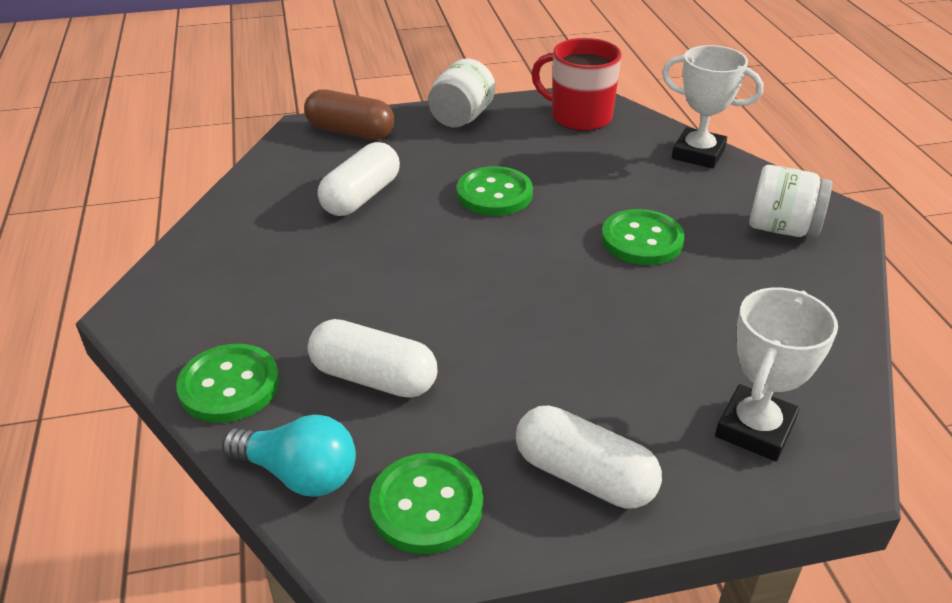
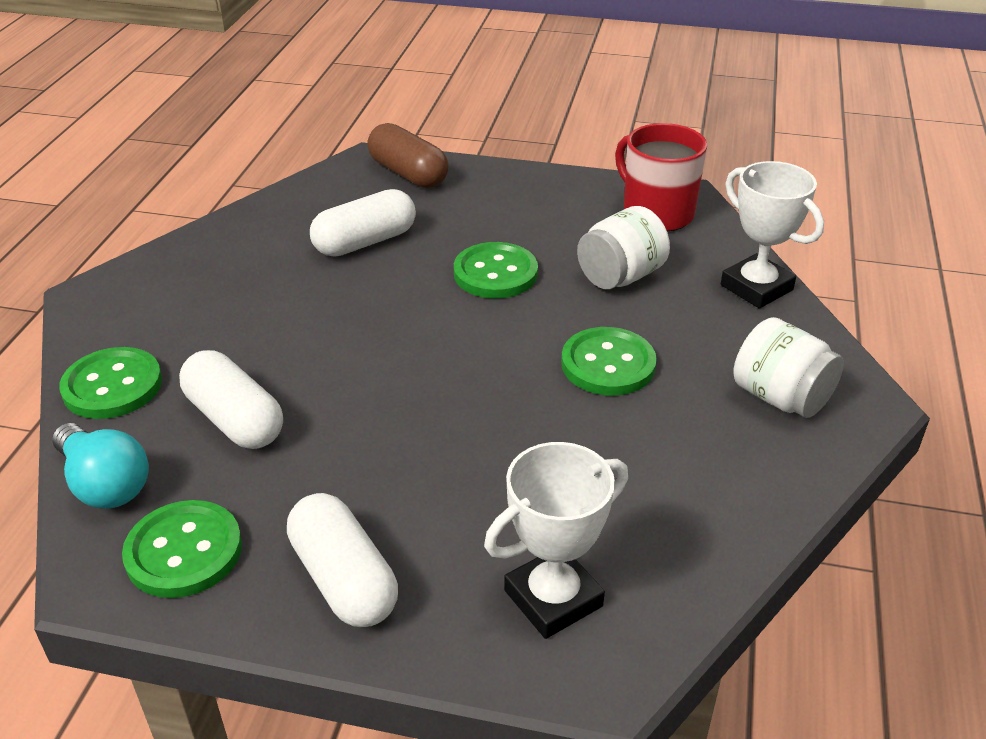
camera: 25 degrees right, 0 degrees up
white jar [428,58,495,127] -> white jar moved to [577,206,670,289]

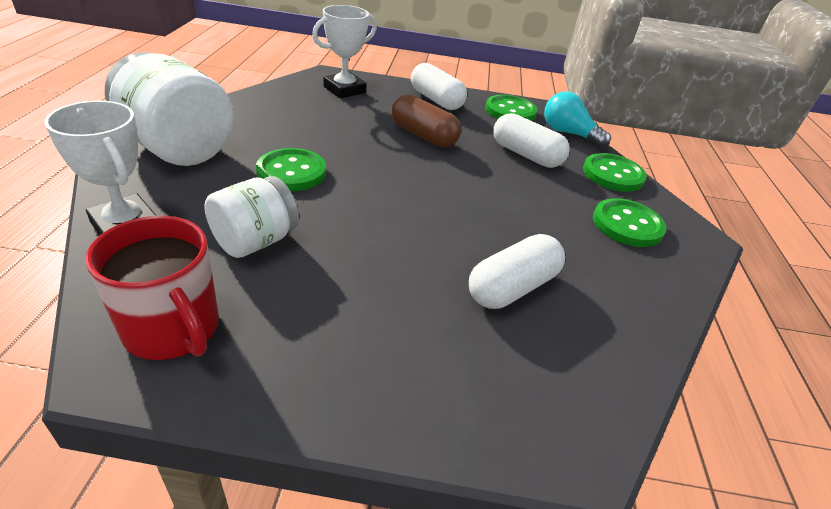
camera: 170 degrees right, 0 degrees up
brown capsule [367,123,449,188] -> brown capsule moved to [391,95,461,147]
green button [454,242,538,299] -> green button moved to [593,198,667,247]
white jar [733,317,844,418] -> white jar [105,52,234,166], size x1.64

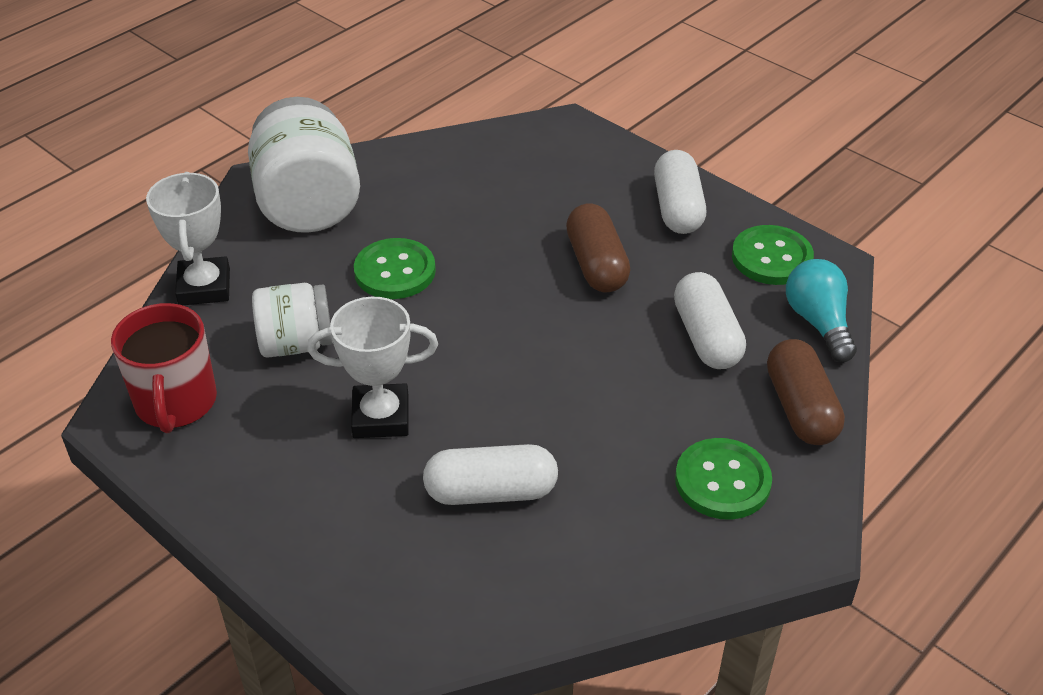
camera: 40 degrees right, 5 degrees up
white trophy [312,5,377,98] -> white trophy moved to [307,297,438,438]
green button [583,153,647,192] -> brown capsule [767,339,845,445]

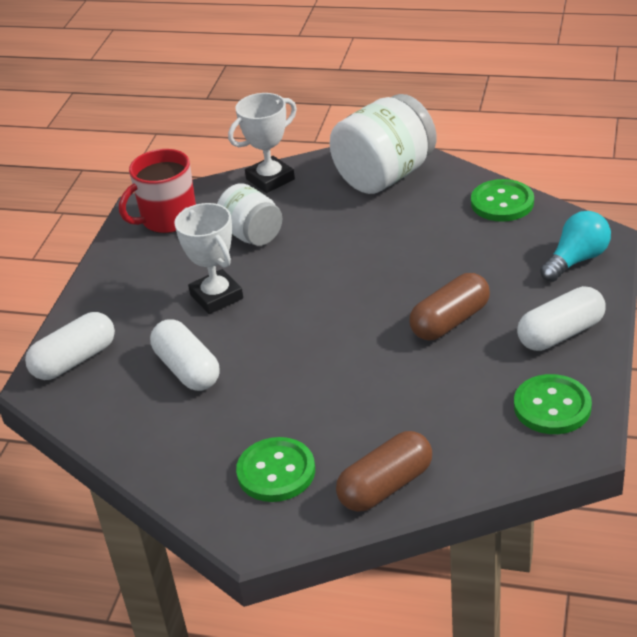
camera: 65 degrees right, 5 degrees down
green button [354,238,436,299] -> green button moved to [471,179,534,222]
white capsule [674,272,746,369] -> white capsule moved to [25,312,115,380]
turquoise light bulb [786,259,857,362] -> turquoise light bulb moved to [540,211,611,282]

